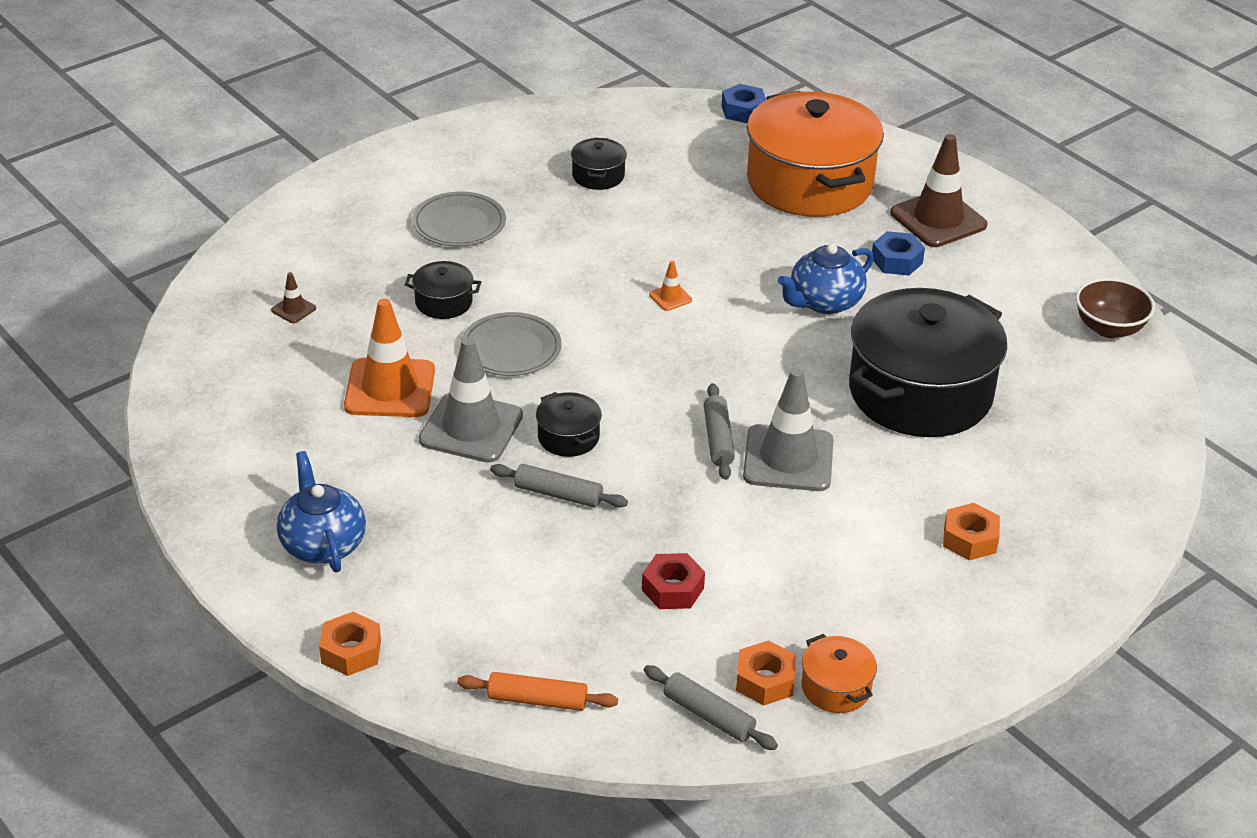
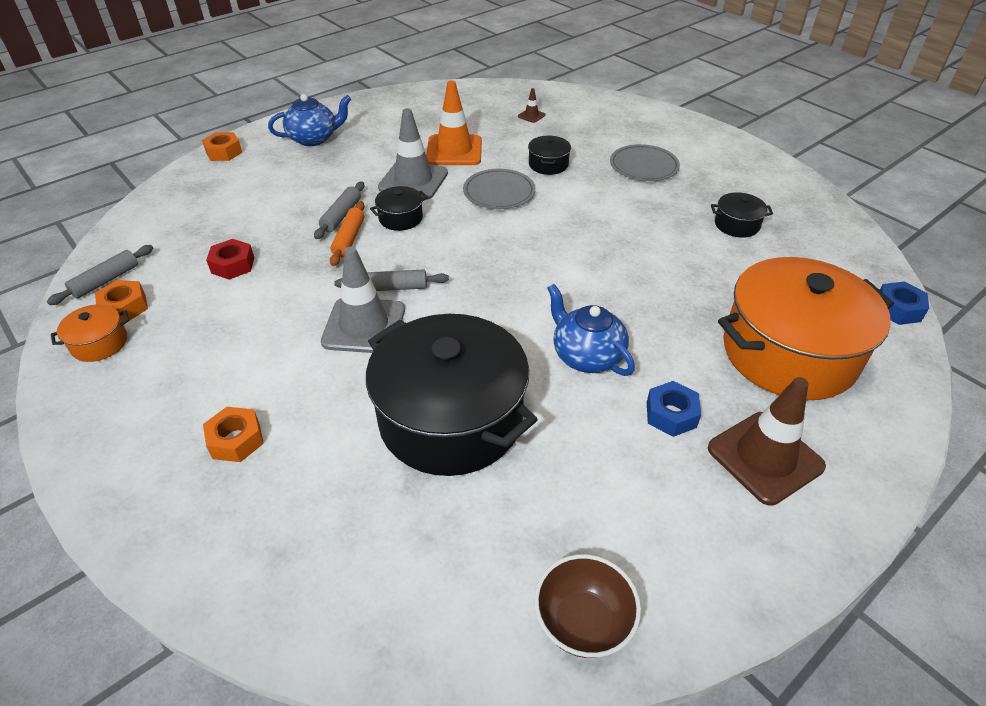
camera: 90 degrees right, 5 degrees up
orange rolling pin [457,672,618,711] -> orange rolling pin moved to [330,201,365,266]
orange traffic cone [649,261,692,311] -> none

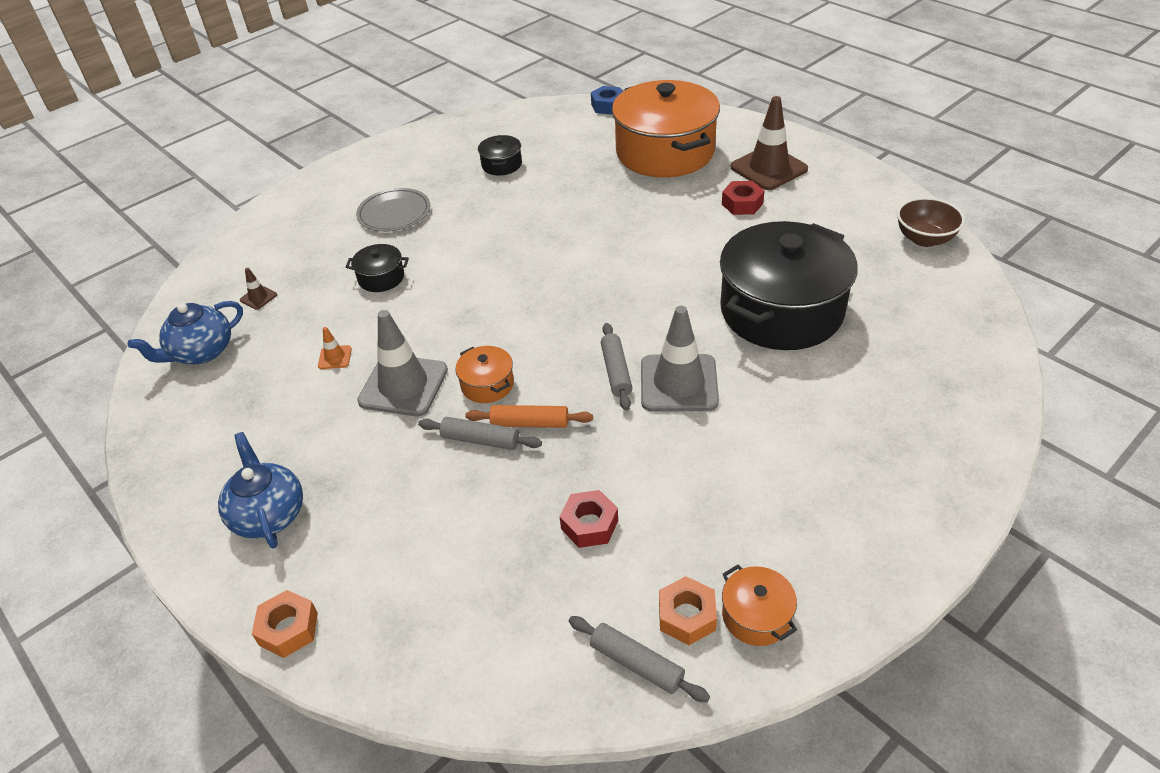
camera: 90 degrees left, 0 degrees up
orange nut [203,407,264,462] -> none
black pot [370,186,428,231] -> orange pot [455,346,514,403]
orange traffic cone [426,81,482,165] -> orange traffic cone [318,327,352,369], size x0.43
grey plate [463,169,535,209] -> none
blue teapot [548,284,635,376] -> blue teapot moved to [128,301,243,364]
blue nut [647,381,701,437] -> red nut [722,181,765,215]

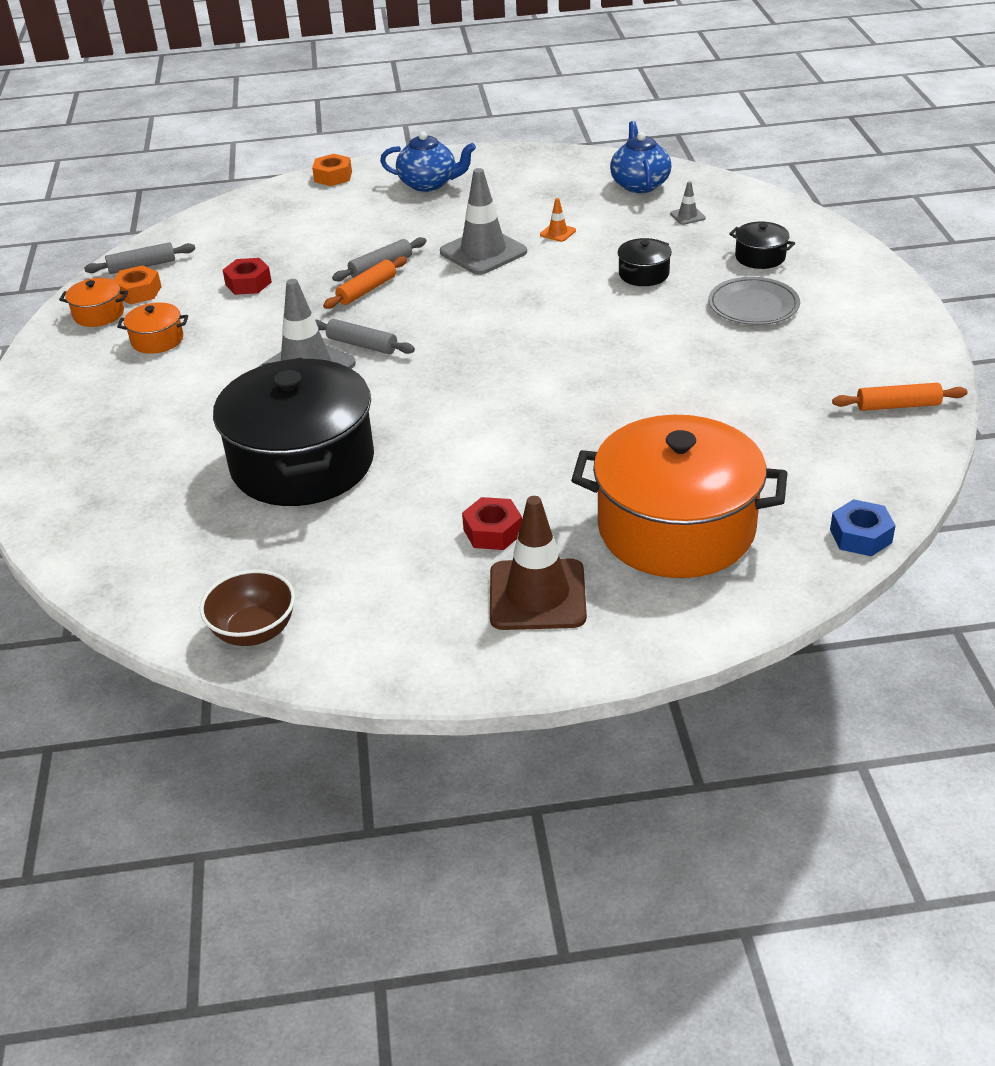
camera: 125 degrees right, 5 degrees down
brown traffic cone [240,268,277,310] -> grey traffic cone [670,181,706,225]
orange pot [455,346,514,403] -> orange pot moved to [117,302,188,354]
black pot [478,135,522,176] -> black pot moved to [729,222,795,269]
none -> orange rolling pin [832,383,968,411]

